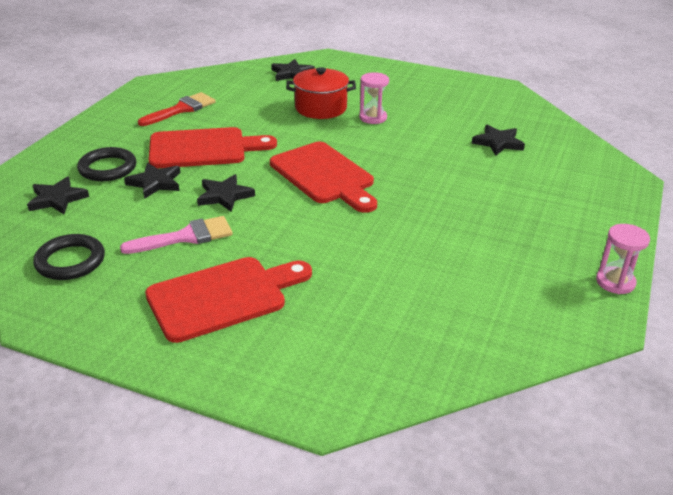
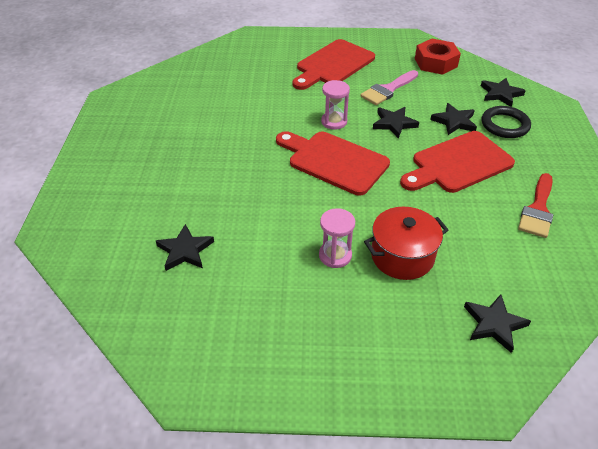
camera: 160 degrees right, 10 degrees up
black ring [33,234,105,280] -> red nut [415,39,461,75]
pink hourglass [596,224,650,294] -> pink hourglass moved to [321,80,350,130]

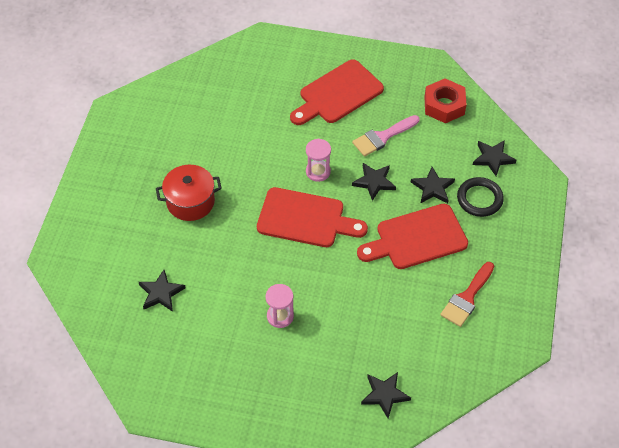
camera: 10 degrees right, 10 degrees up
red cutting board [276,131,390,196] -> red cutting board turned 150 degrees clockwise [257,187,368,247]
red pot [364,207,448,280] -> red pot moved to [156,165,222,221]

